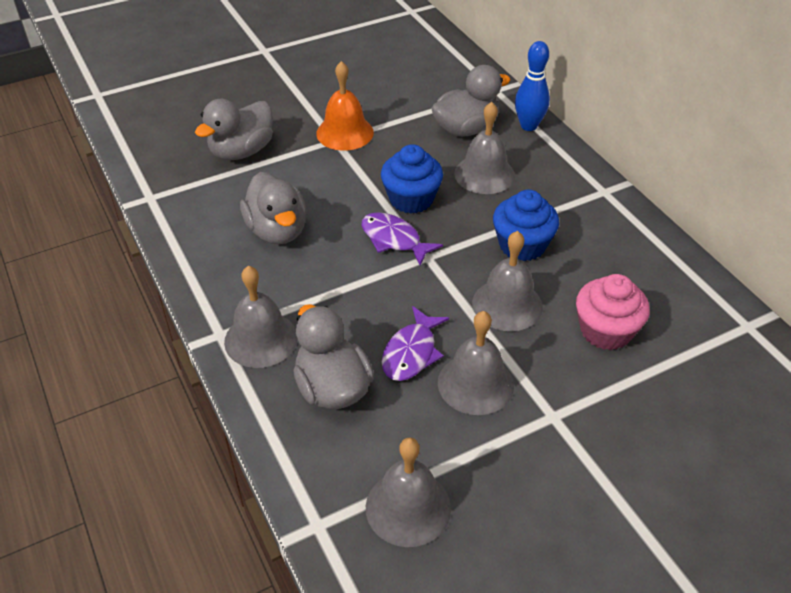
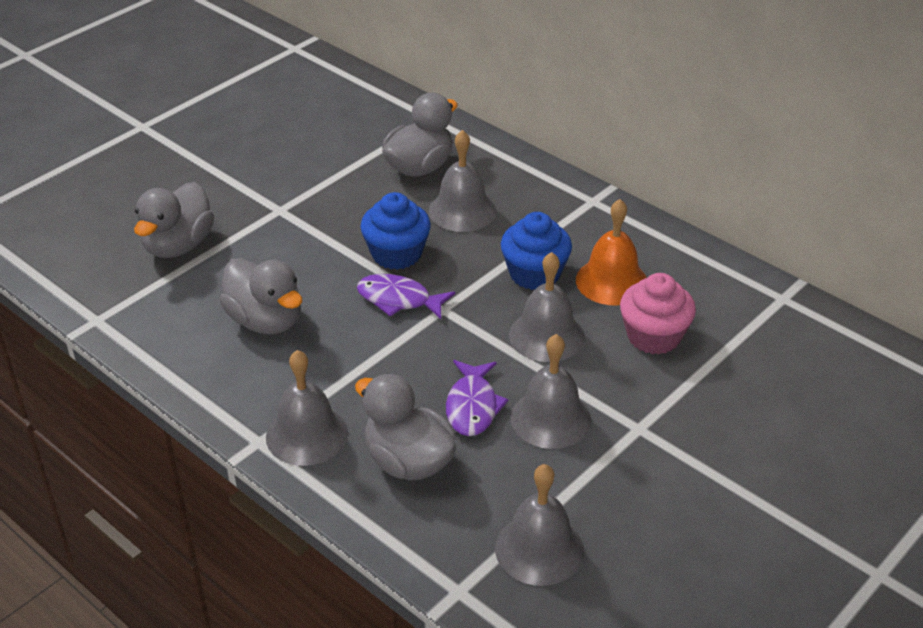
camera: 20 degrees left, 5 degrees down
orange bell [316,61,374,151] -> orange bell moved to [576,199,647,306]
blue bowling pin [515,41,550,131] -> none

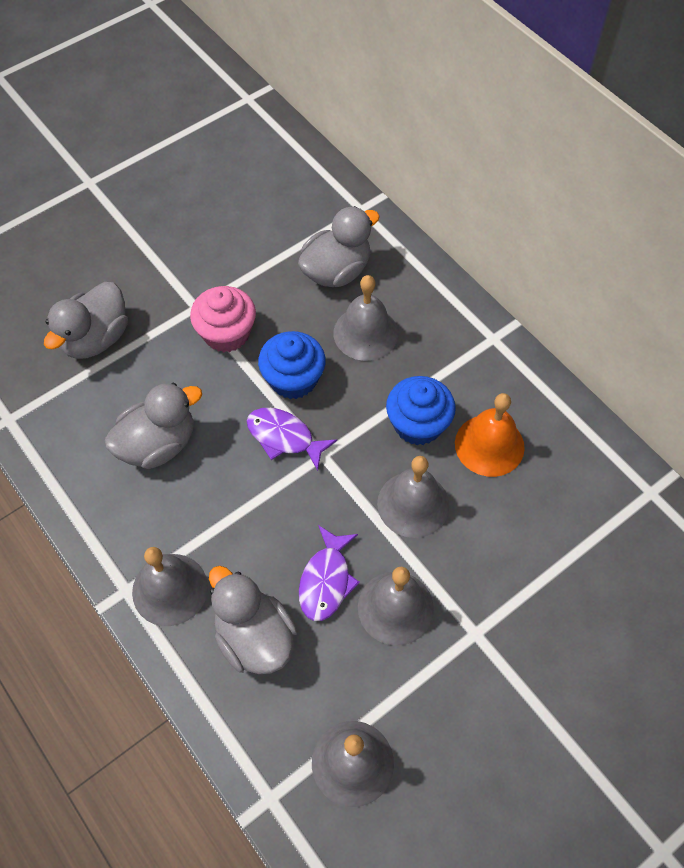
camera: 10 degrees right, 20 degrees up
grey duck [220,258,302,334] -> grey duck turned 90 degrees counterclockwise [105,383,202,469]
pink cupcake [620,273,696,355] -> pink cupcake moved to [190,286,256,352]

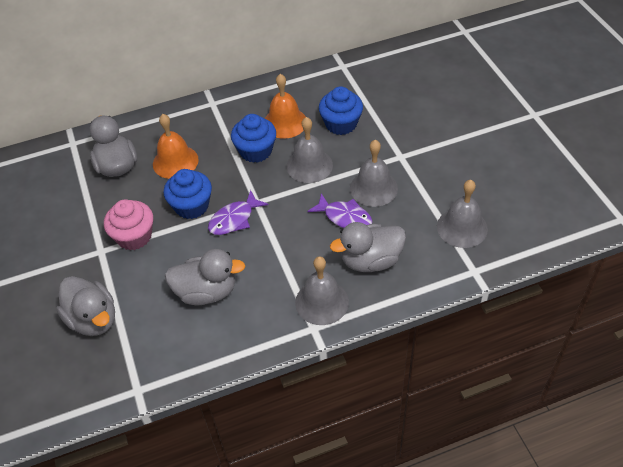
camera: 70 degrees left, 10 degrees down
grey duck [105,383,202,469] -> grey duck turned 105 degrees clockwise [165,249,245,305]
grey bell [333,275,398,361] -> orange bell [153,114,199,179]
none -> blue cupcake [319,86,363,135]

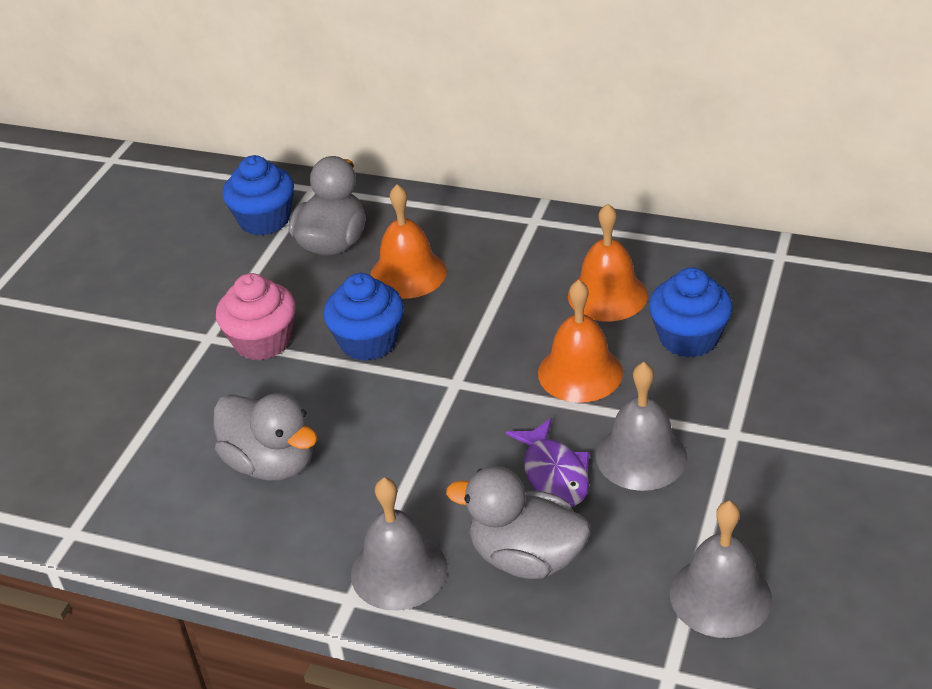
camera: 40 degrees right, 10 degrees down
grey duck [56,276,115,336] -> none
purple fish [208,190,269,235] -> none
blue cupcake [231,114,276,163] -> blue cupcake moved to [222,155,294,236]
grey bell [287,117,333,183] -> orange bell [538,280,623,403]

